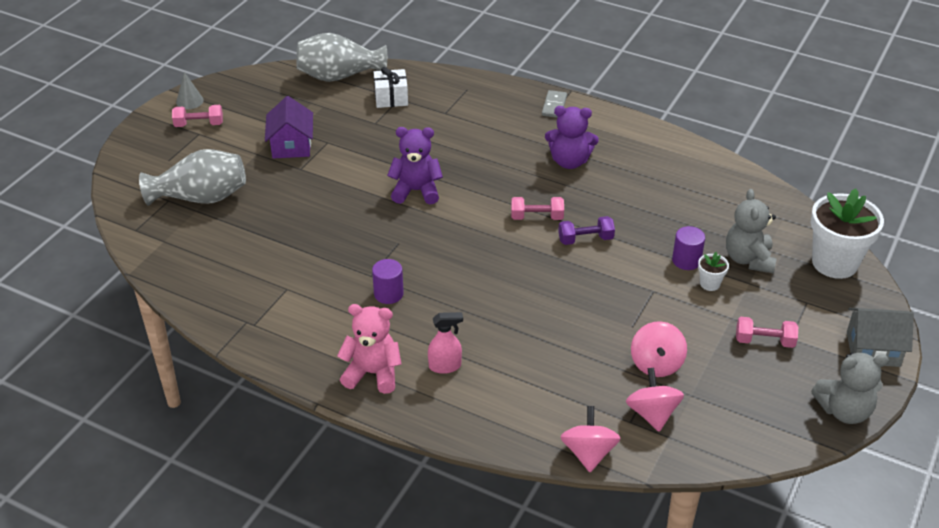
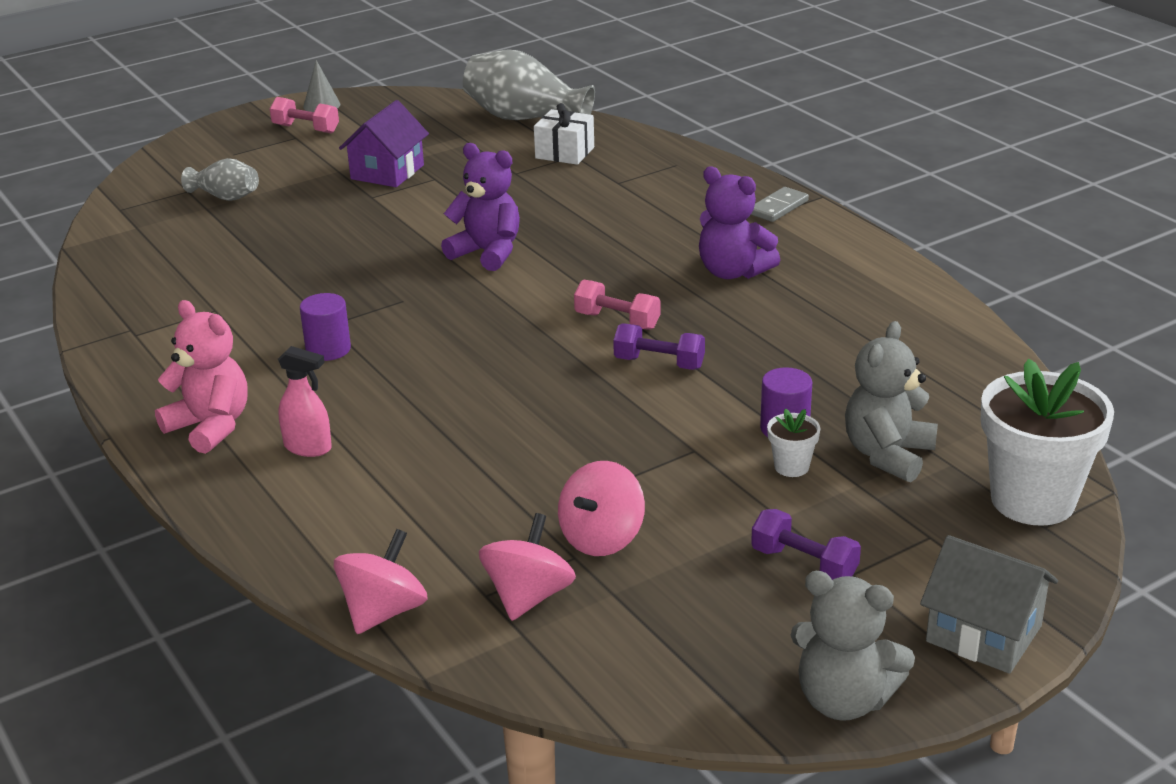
camera: 30 degrees right, 10 degrees down
grey vase [139,149,246,206] -> grey vase [181,158,259,201], size x0.56
pink dumbbell [736,317,798,348] -> purple dumbbell [751,509,861,580]

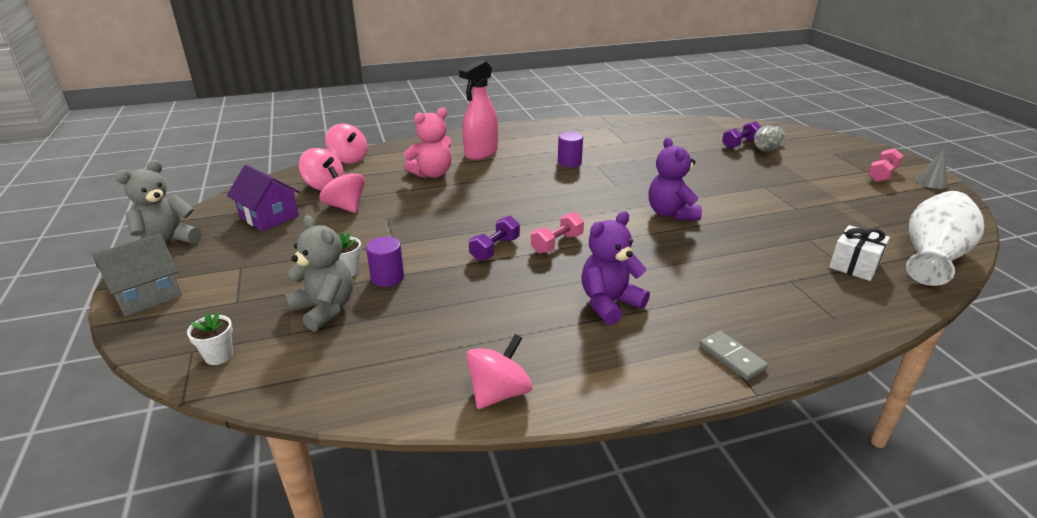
camera: 105 degrees right, 0 degrees up
pink teddy bear [155,300,247,454] -> pink teddy bear moved to [404,108,452,178]
pink spray bottle [278,346,332,457] -> pink spray bottle [459,60,498,160], size x1.69
purple house [339,100,429,187] -> purple house moved to [227,165,300,231]
purple teddy bear [441,143,520,271] -> purple teddy bear turned 120 degrees clockwise [649,137,702,220]
grey vase [463,49,595,120] -> white vase [906,191,984,286]
purple dumbbell [751,509,861,580] -> purple dumbbell moved to [722,121,761,149]
white flower pot [981,358,1114,526] -> white flower pot [187,312,233,365], size x0.43
none -> pink spinning top [466,334,533,409]

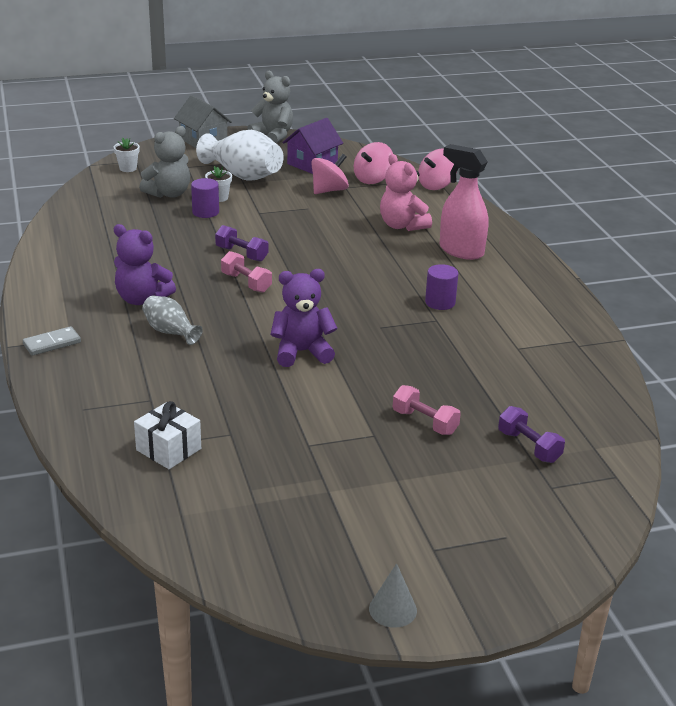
camera: 90 degrees right, 0 degrees up
pink spinning top [466,334,533,409] -> none
purple teddy bear [581,211,650,325] -> purple teddy bear turned 150 degrees clockwise [114,224,176,305]
grey vase [754,126,785,152] -> grey vase moved to [142,296,203,345]
pink dumbbell [868,148,903,182] -> pink dumbbell moved to [393,385,461,435]
white vase [906,191,984,286] -> white vase moved to [196,130,284,180]

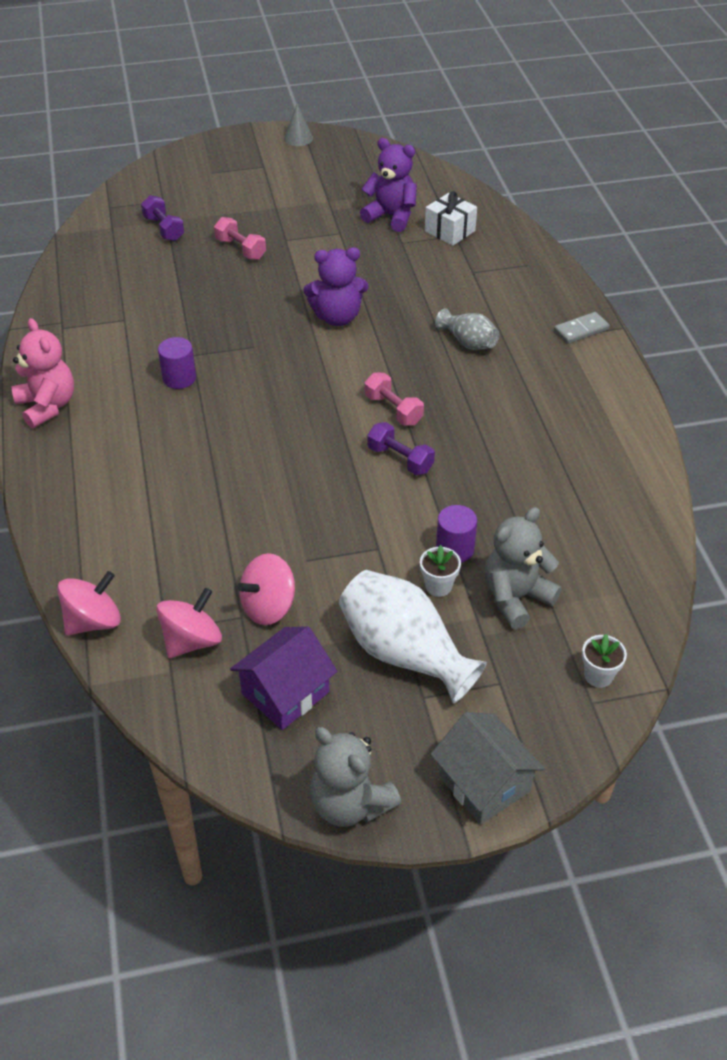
camera: 175 degrees left, 15 degrees up
purple teddy bear [114,224,176,305] -> purple teddy bear moved to [360,138,417,232]
pink teddy bear [380,154,432,231] -> pink teddy bear moved to [11,318,74,428]
pink spray bottle [440,144,488,260] -> none

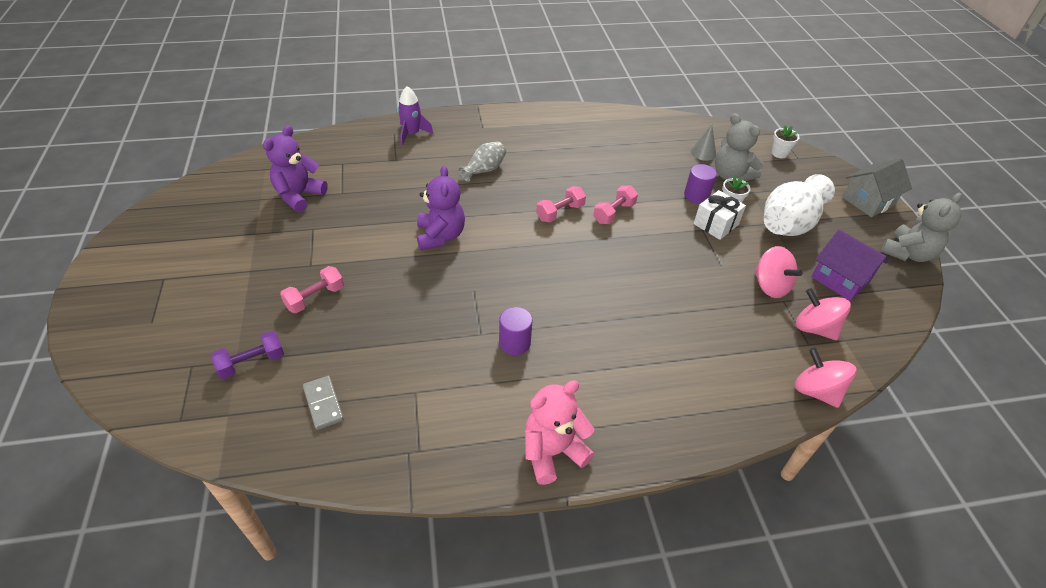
camera: 90 degrees left, 0 degrees up
grey cone [284,104,313,146] -> grey cone moved to [691,124,716,161]
purple dumbbell [367,422,435,475] -> pink dumbbell [593,185,638,224]
white gift [425,191,477,246] -> white gift moved to [694,190,746,240]
grey domino [554,312,610,344] -> grey domino moved to [303,376,344,430]
none -> purple rocket [398,86,433,146]

